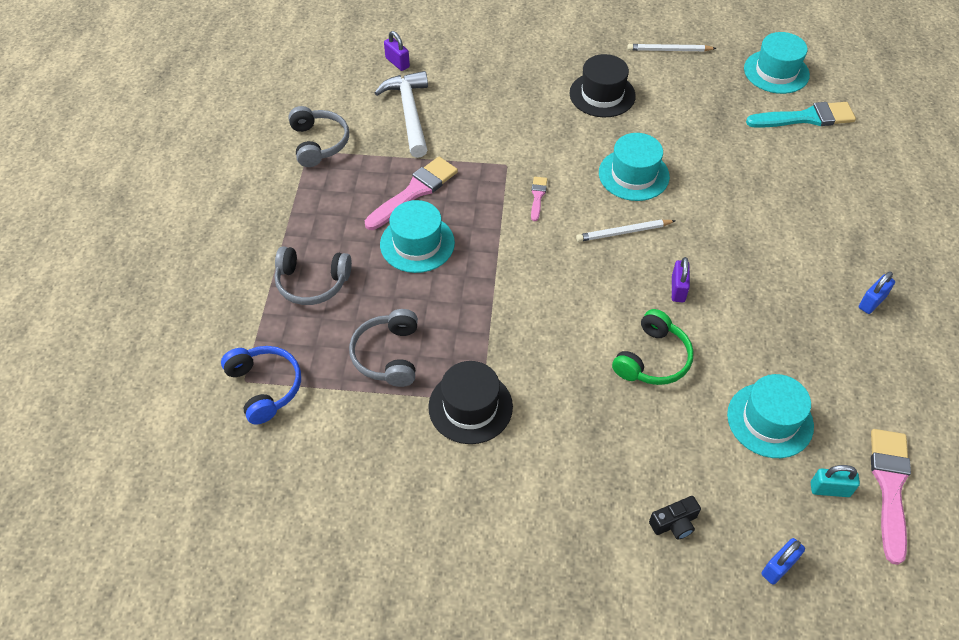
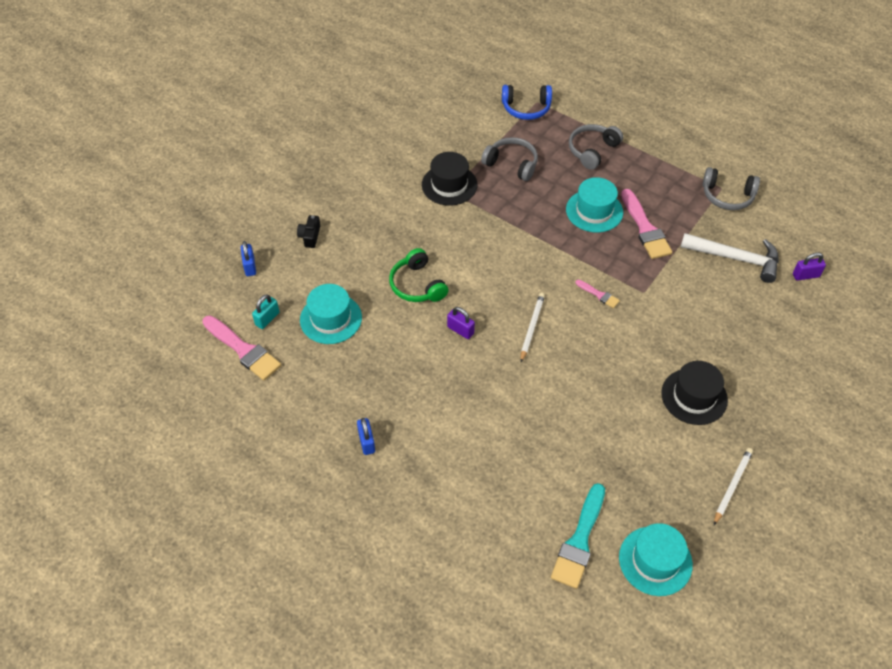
camera: 120 degrees right, 0 degrees up
turquoise hat [599,133,670,201] -> none

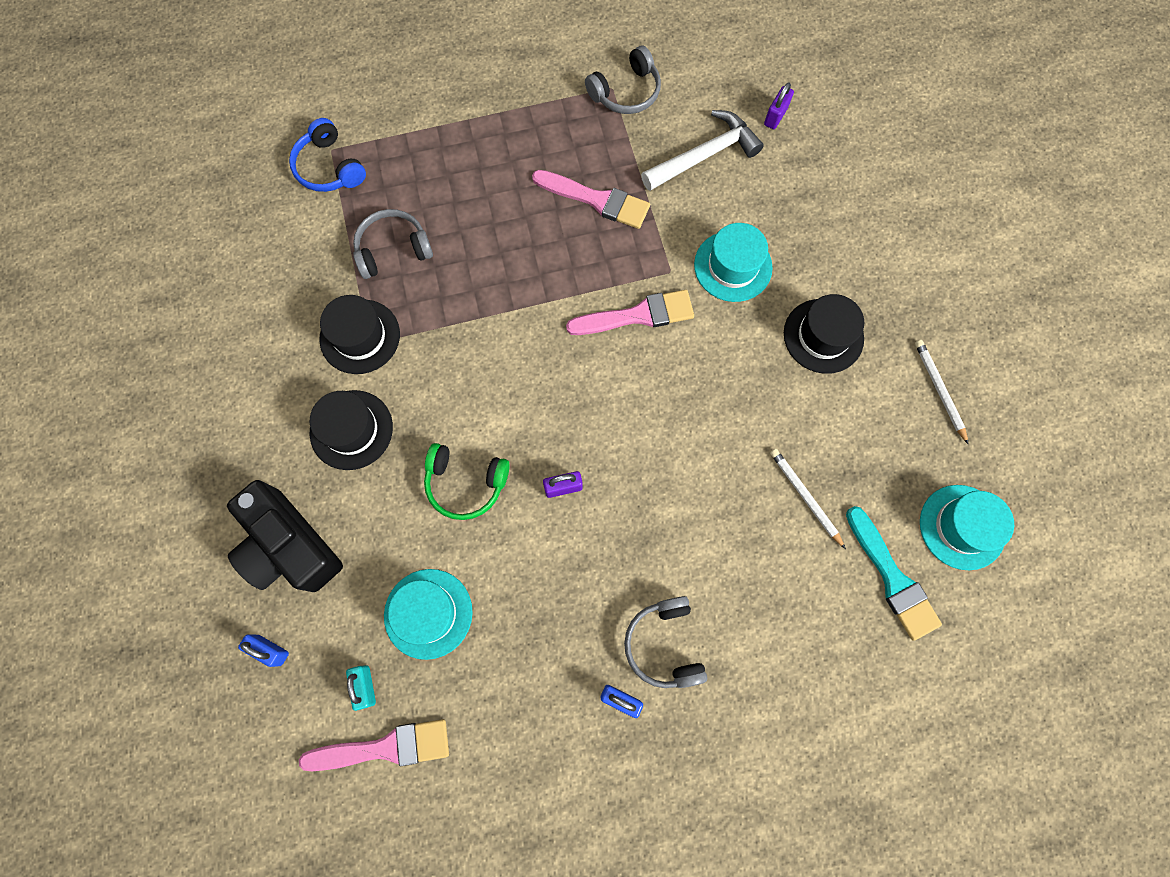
camera: 50 degrees left, 20 degrees up
black camera [297,215,320,248] -> black camera [227,480,343,592], size x2.45
blue headphones [502,85,552,120] -> blue headphones turned 105 degrees clockwise [289,118,366,192]
white pencil [521,293,545,362] -> white pencil moved to [770,449,846,549]
turquoise hat [566,177,623,233] -> turquoise hat moved to [694,223,773,302]
grey headphones [569,124,623,170] -> grey headphones moved to [624,596,707,688]
pink brush [575,280,620,308] -> pink brush [566,290,694,335], size x2.01
none -> black hat [310,390,393,470]

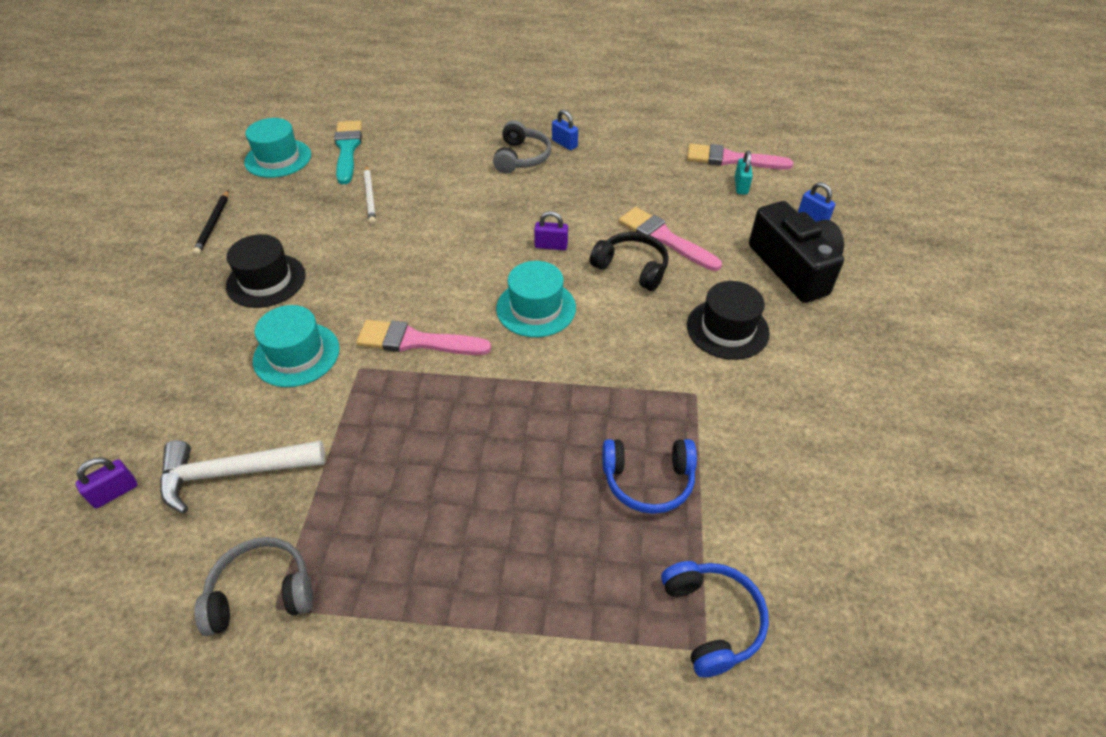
camera: 160 degrees left, 25 degrees down
black hat [319,295,400,374] -> none
grey headphones [353,209,433,279] -> blue headphones [602,439,697,514]
turquoise hat [384,569,473,660] -> turquoise hat moved to [496,261,576,337]
green headphones [424,443,510,520] -> black headphones [590,232,669,291]
pink brush [532,170,650,229] -> pink brush moved to [619,207,722,271]
white pencil [915,340,968,444] -> black pencil [192,190,229,256]

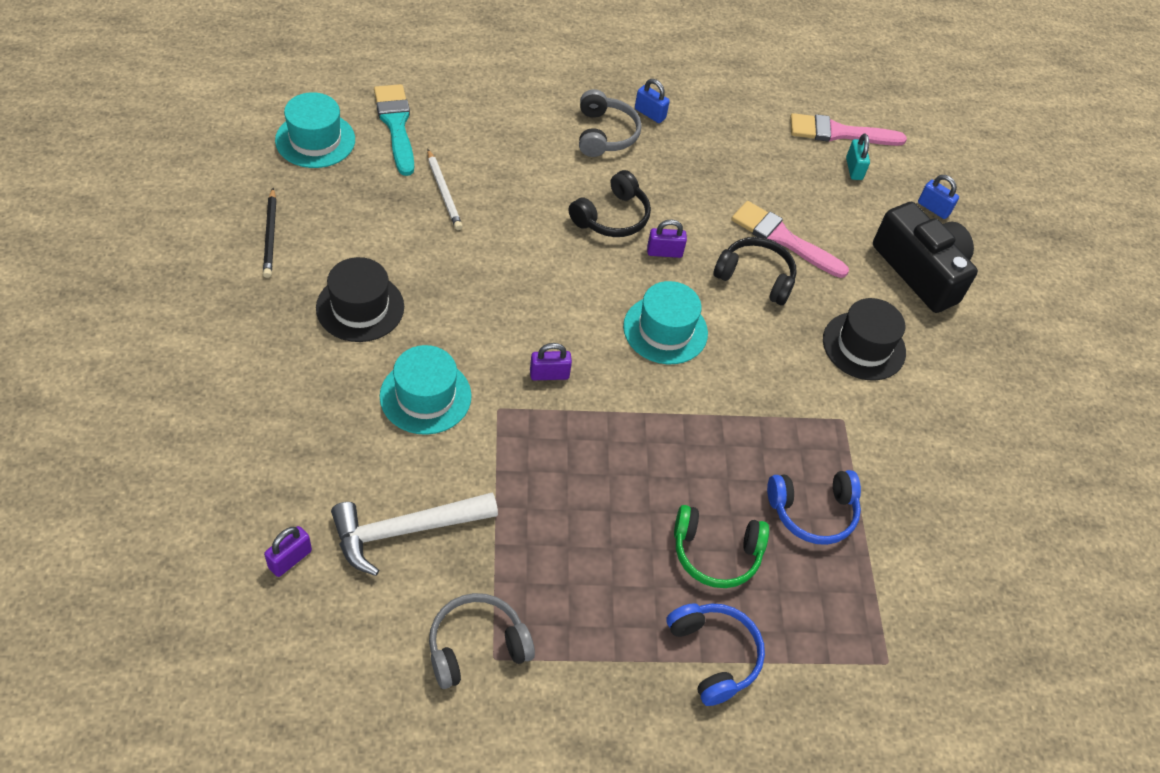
camera: 15 degrees left, 5 degrees up
pink brush [356,320,491,355] -> purple padlock [530,343,572,380]
blue headphones [661,561,769,677] -> blue headphones moved to [666,603,765,706]
none -> black headphones [569,170,651,237]
none -> green headphones [674,505,769,588]

